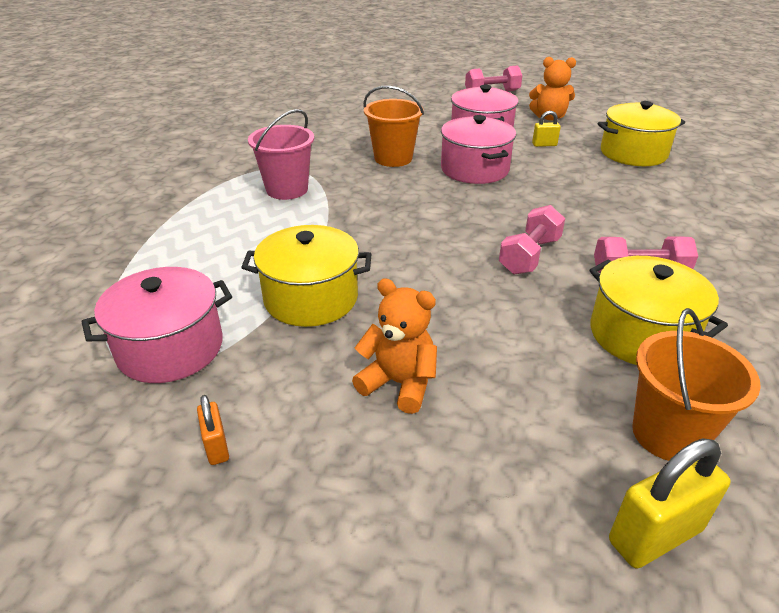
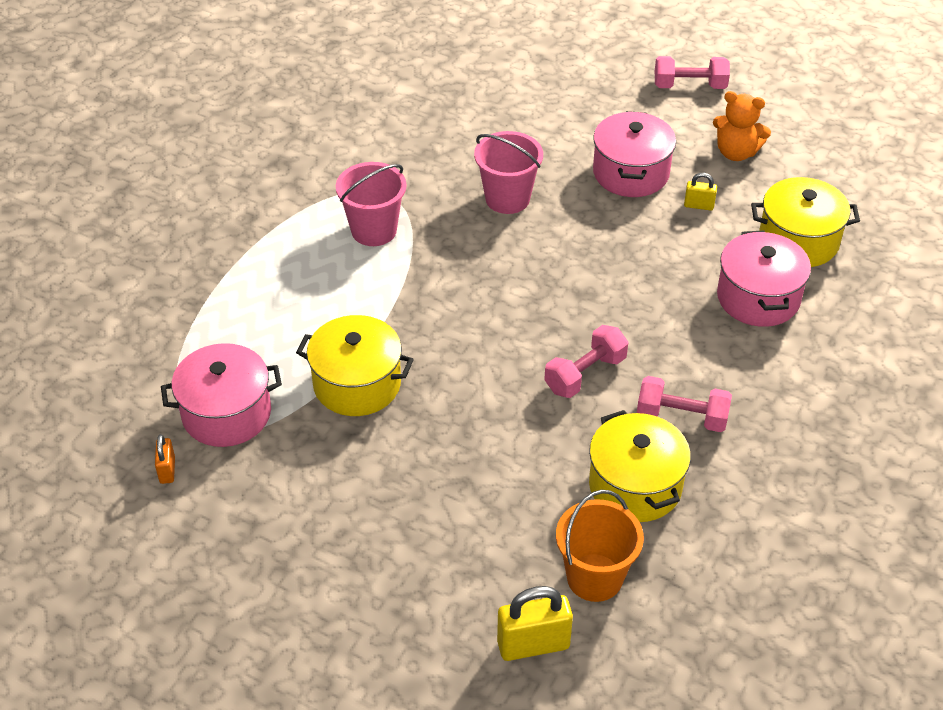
camera: 15 degrees right, 10 degrees up
orange padlock [197,395,229,465] -> orange padlock moved to [155,434,175,484]
orange teddy bear [352,278,437,414] -> none
orange bucket [363,86,424,167] -> pink bucket [474,131,543,214]
pink pot [441,115,516,184] -> pink pot moved to [717,230,811,327]

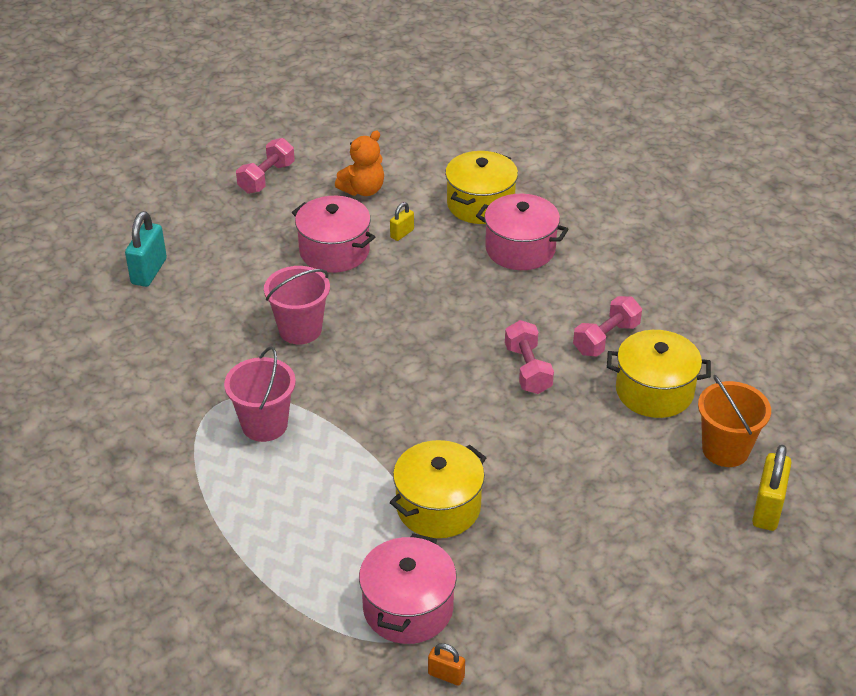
camera: 60 degrees left, 5 degrees down
none -> turquoise padlock [125,211,167,287]

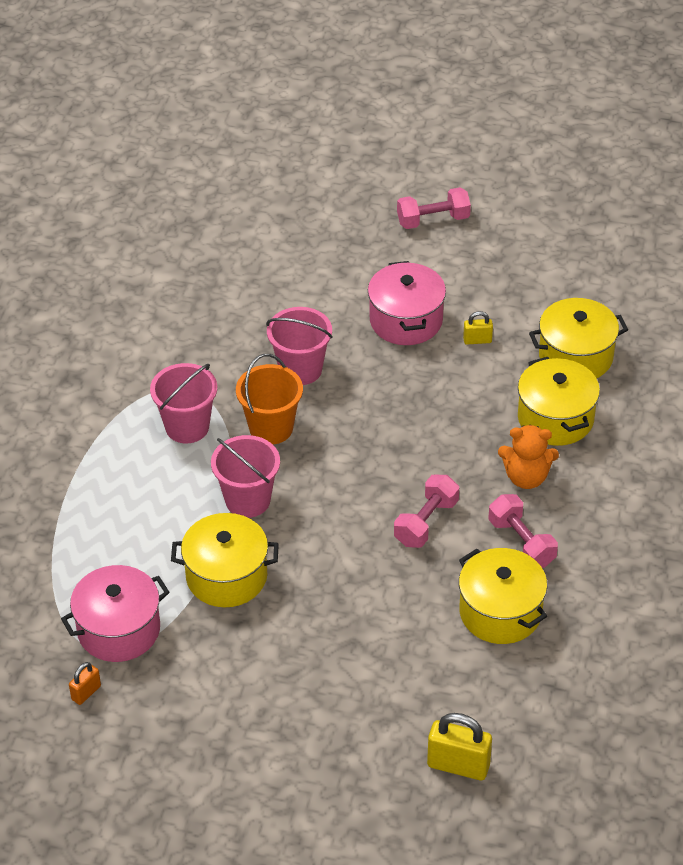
camera: 45 degrees right, 5 degrees up
turquoise padlock [125,211,167,287] -> none
orange teddy bear [335,131,384,196] -> orange teddy bear moved to [498,425,559,489]
orange padlock [428,643,465,686] -> orange padlock turned 60 degrees clockwise [69,662,101,705]
pink pot [476,194,569,270] -> yellow pot [518,357,600,446]
pink dumbbell [573,296,642,356] -> pink dumbbell turned 60 degrees clockwise [489,494,558,568]
orange bucket [698,375,771,467] -> orange bucket moved to [236,354,303,444]
yellow padlock [752,445,792,531] -> yellow padlock turned 45 degrees clockwise [427,713,492,780]
none -> pink bucket [211,435,280,518]

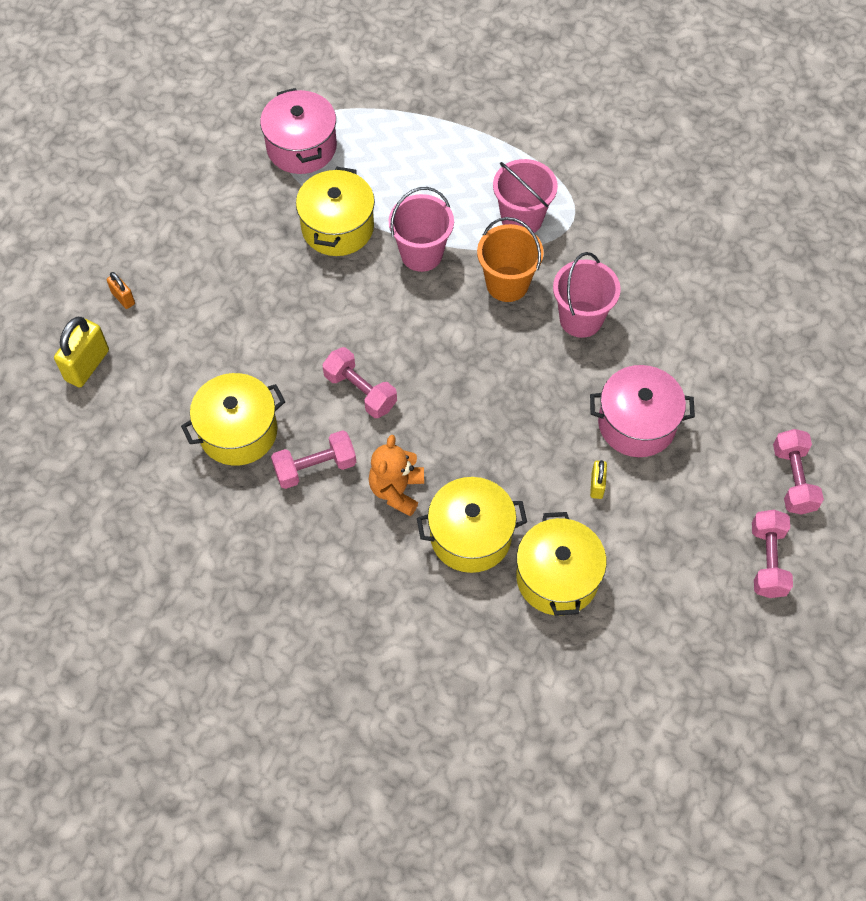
camera: 100 degrees right, 15 degrees up
orange padlock [69,662,101,705] -> orange padlock moved to [107,272,135,309]
none -> pink dumbbell [752,510,793,598]

